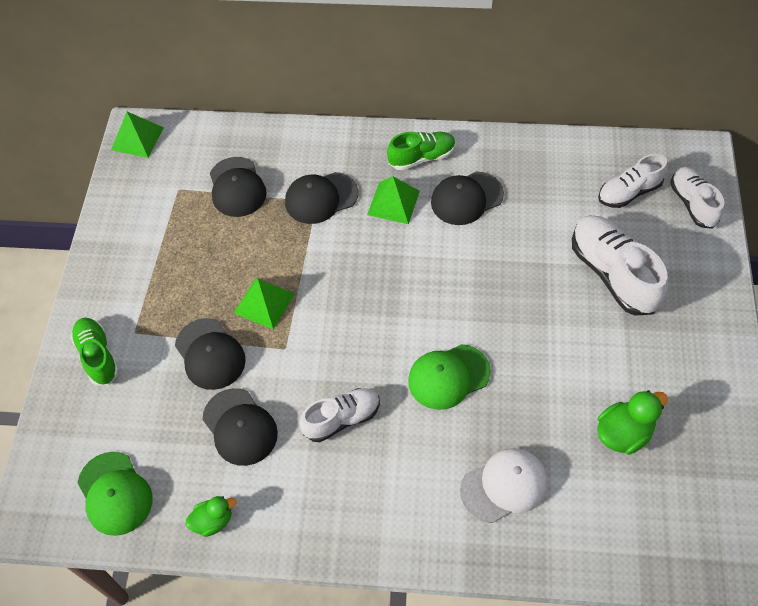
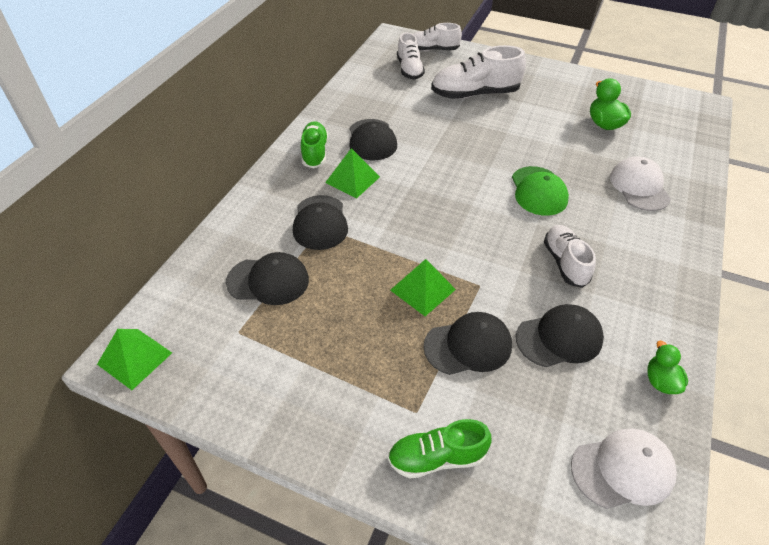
camera: 75 degrees left, 10 degrees down
green cap [78,452,153,536] -> white cap [571,428,677,509]

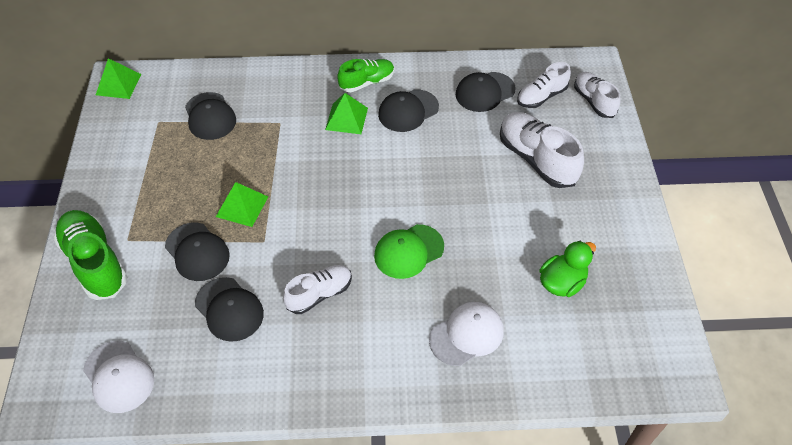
camera: 65 degrees right, 5 degrees up
black cap [293,195,348,250] -> black cap moved to [456,72,516,112]
green shoe [388,419,492,479] -> green shoe [53,210,127,300], size x1.58
green duck [647,341,688,394] -> none

